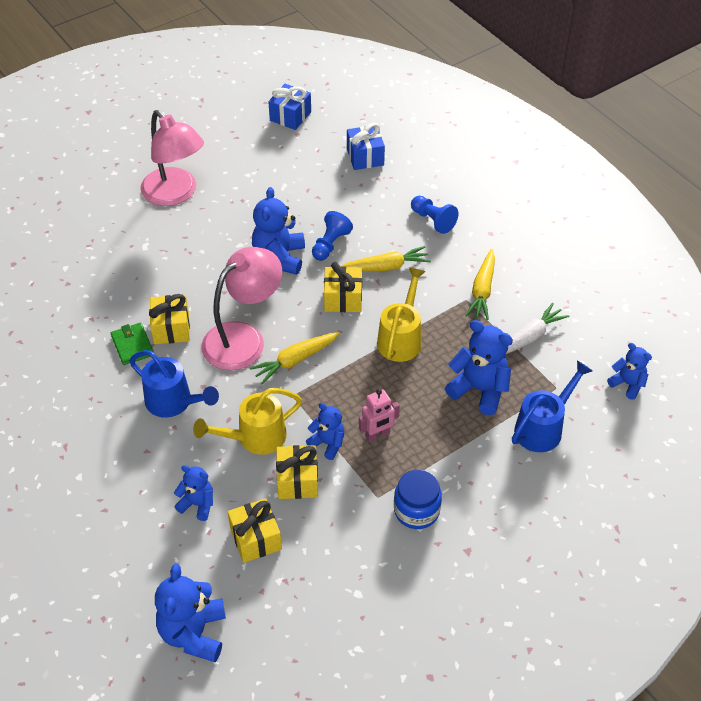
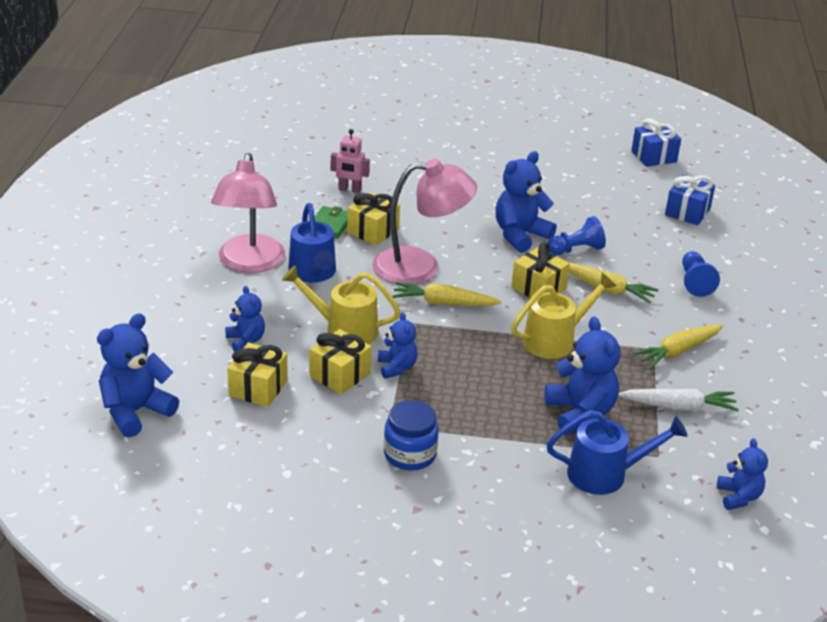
camera: 40 degrees right, 15 degrees down
pink lamp [140,110,204,206] -> pink lamp moved to [211,153,285,273]
pink robot [359,389,400,442] -> pink robot moved to [331,129,370,194]

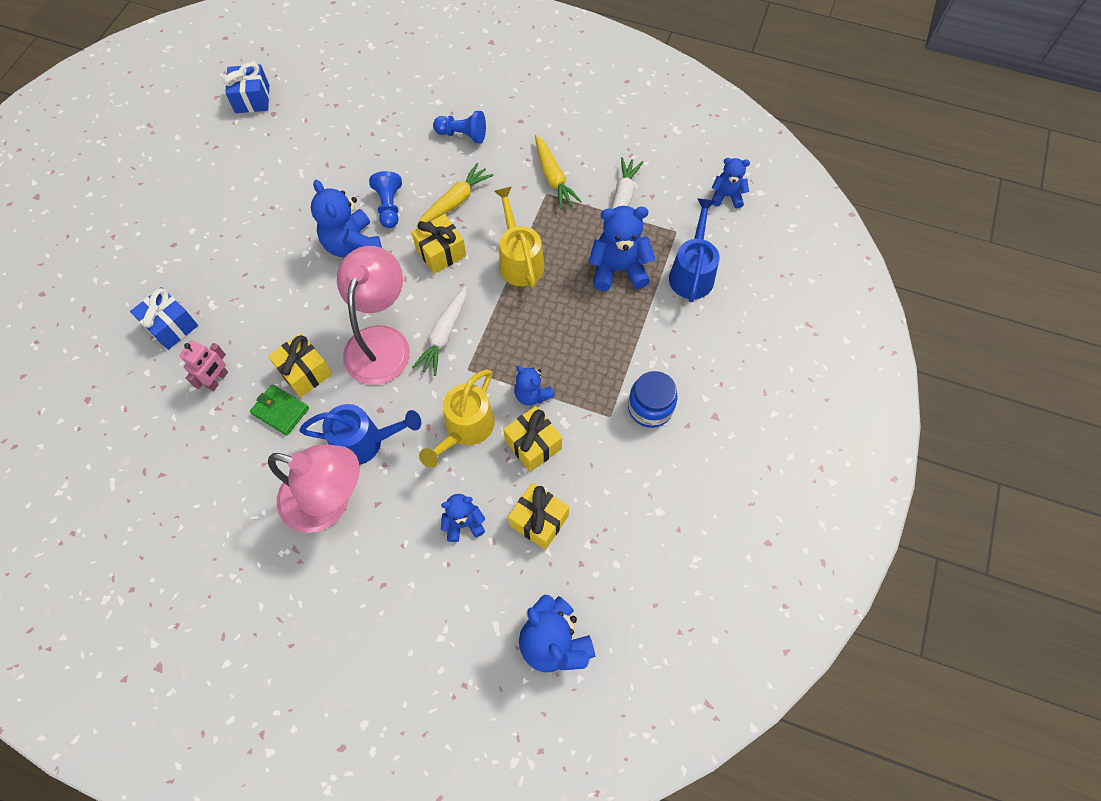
camera: 75 degrees left, 30 degrees up
blue teddy bear [378,312,418,379] -> blue teddy bear turned 135 degrees counterclockwise [514,366,555,406]
yellow carrot [392,282,501,306] -> white carrot [412,286,467,376]
blue gift [665,175,715,225] -> blue gift moved to [130,287,198,350]

